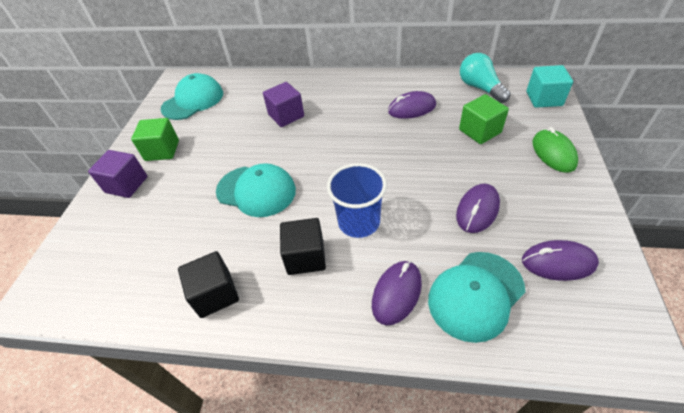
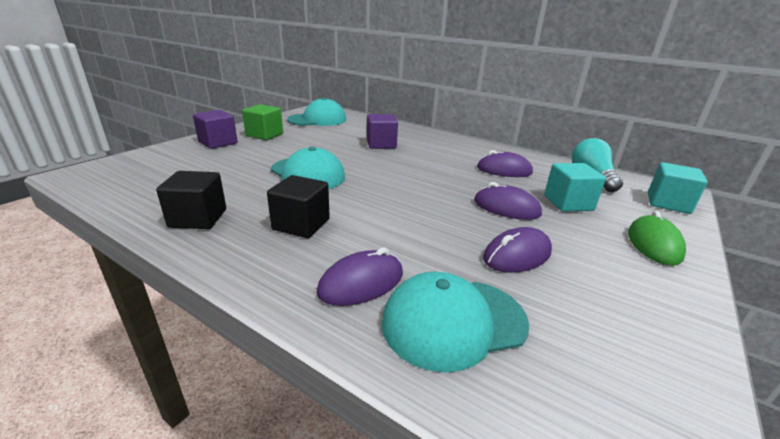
camera: 20 degrees right, 20 degrees down
blue cup [327,163,387,238] -> none
green cube [459,94,509,144] -> turquoise cube [544,163,606,212]
purple mouse [522,240,599,281] -> purple mouse moved to [474,182,542,220]

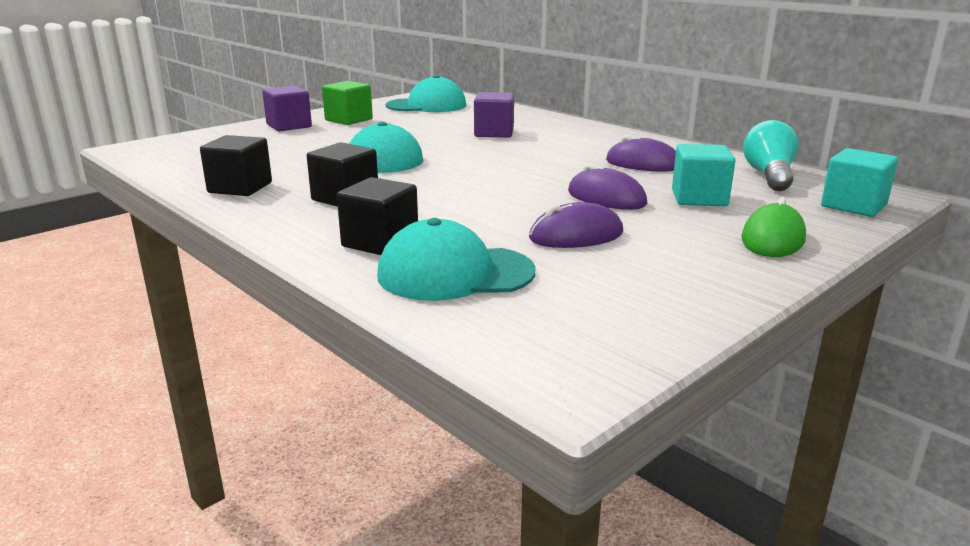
camera: 15 degrees right, 5 degrees down
purple mouse [317,247,403,306] -> black cube [337,177,418,255]

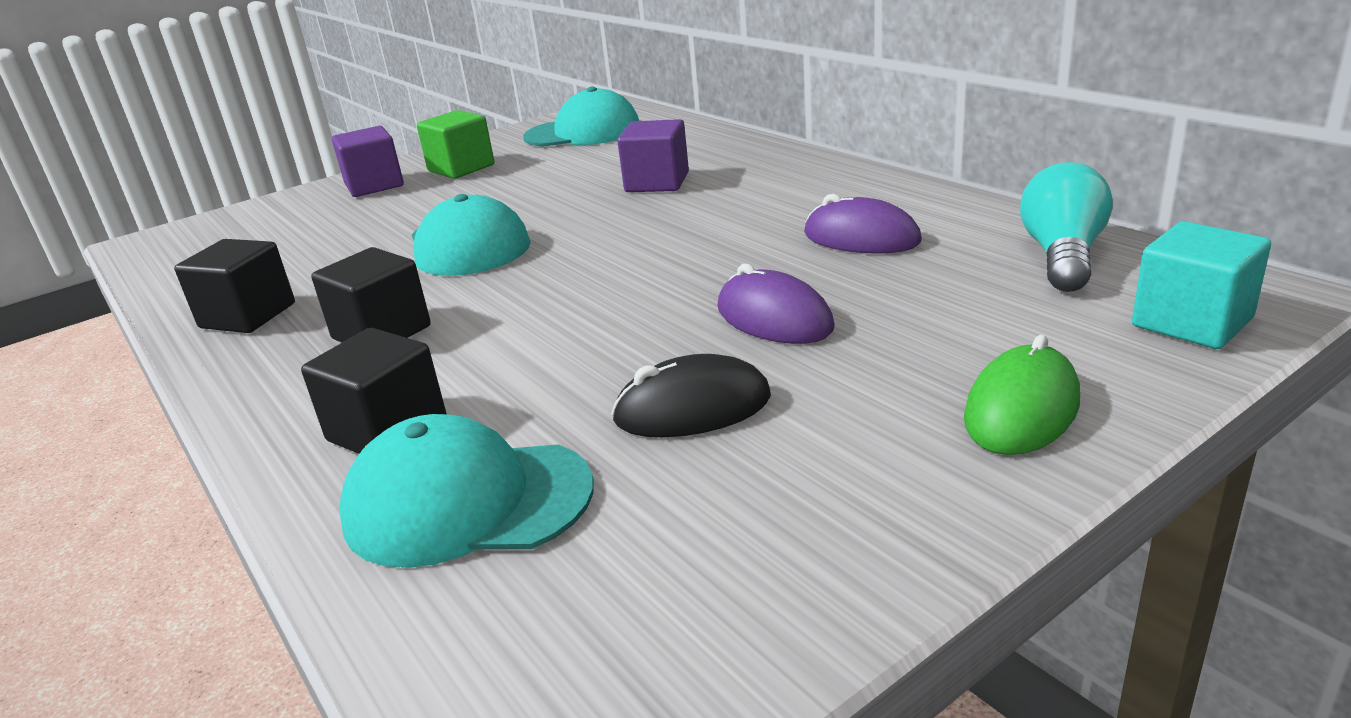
camera: 10 degrees right, 5 degrees up
purple mouse [529,202,623,248] -> black mouse [611,354,771,437]
turquoise cube [672,144,736,206] -> none

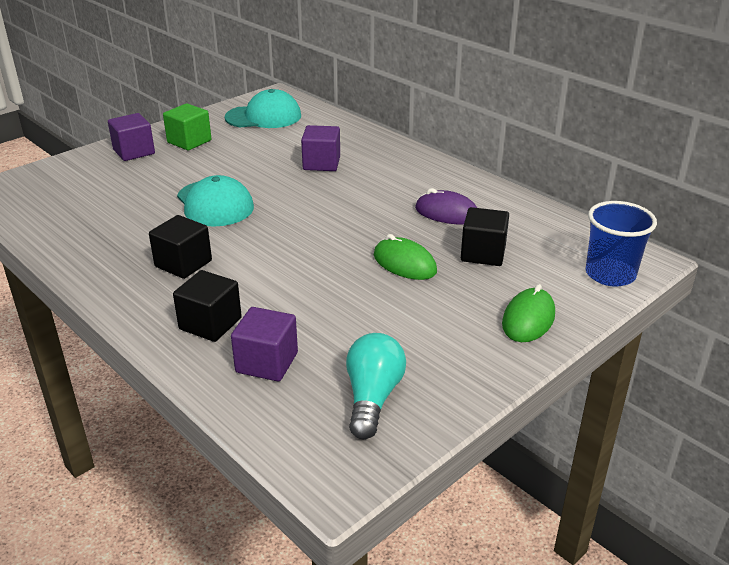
camera: 10 degrees left, 5 degrees up
black cube [174,239,295,333] -> black cube moved to [461,207,509,266]
turquoise cap [340,414,594,568] -> purple cube [231,307,298,382]
black mouse [611,354,771,437] -> none
purple mouse [717,264,835,344] -> green mouse [374,234,437,280]
turquoise light bulb [1020,162,1113,292] -> turquoise light bulb moved to [346,333,406,439]
turquoise cube [1132,221,1271,349] -> blue cup [586,201,657,287]

